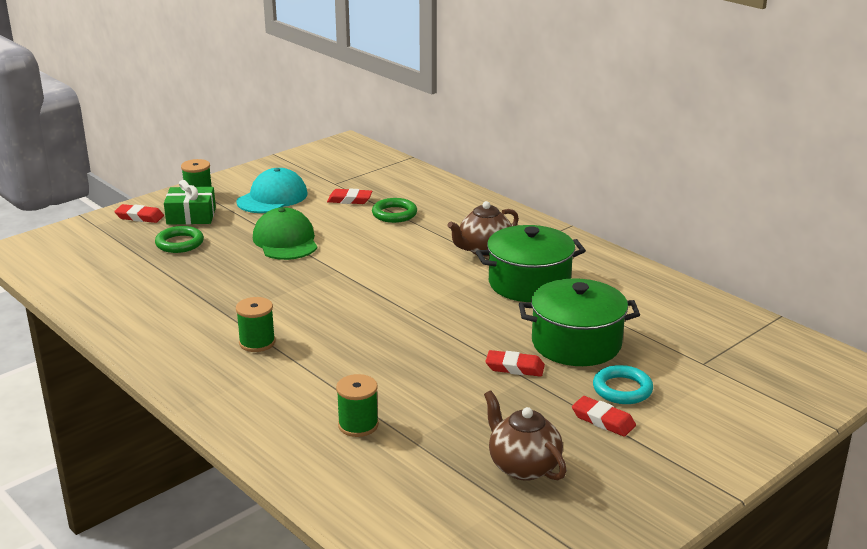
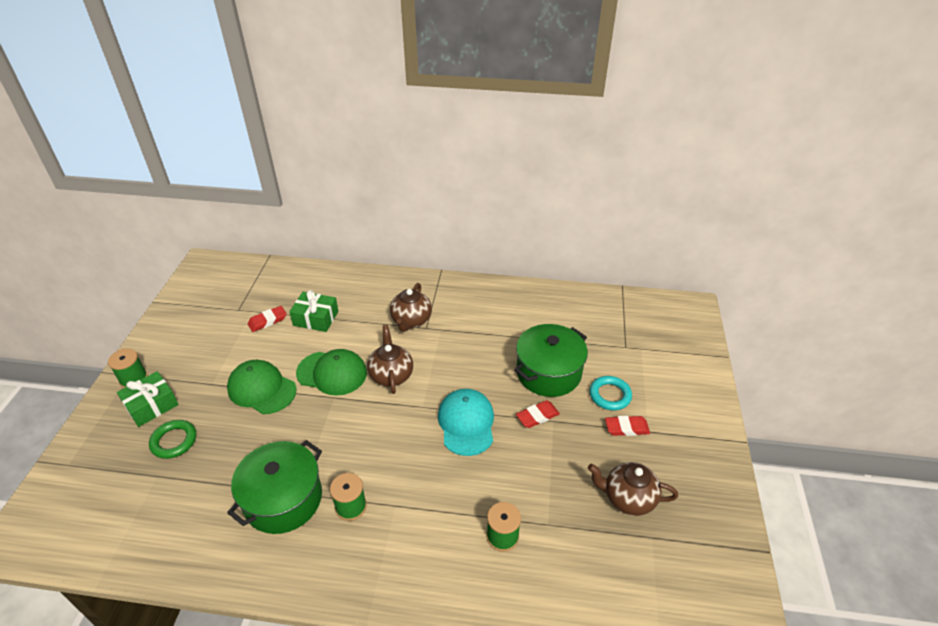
camera: 40 degrees left, 15 degrees up
red eraser [114,204,164,223] -> none
turquoise cap [236,168,308,213] -> turquoise cap moved to [438,389,494,456]
green ring [372,198,417,223] -> green gift [289,290,338,332]
green pot [476,225,586,302] -> green pot moved to [227,440,322,534]
none -> green cap [296,349,367,396]
none -> brown teapot [367,325,413,394]

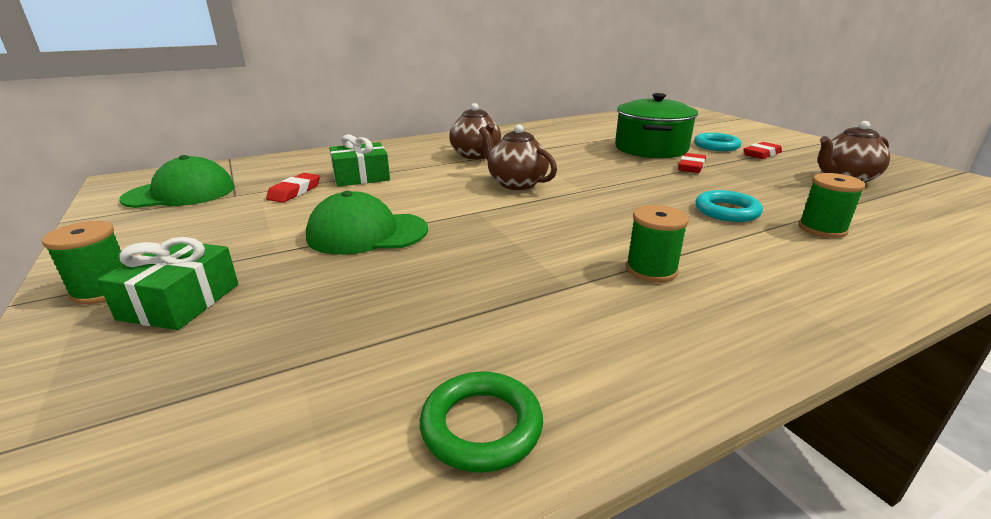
camera: 35 degrees left, 15 degrees down
green ring [149,420,196,459] -> green ring moved to [420,371,543,473]
green pot [227,440,322,534] -> none
green cap [296,349,367,396] -> green cap moved to [119,155,235,208]
turquoise cap [438,389,494,456] -> none
none -> turquoise ring [695,190,763,222]

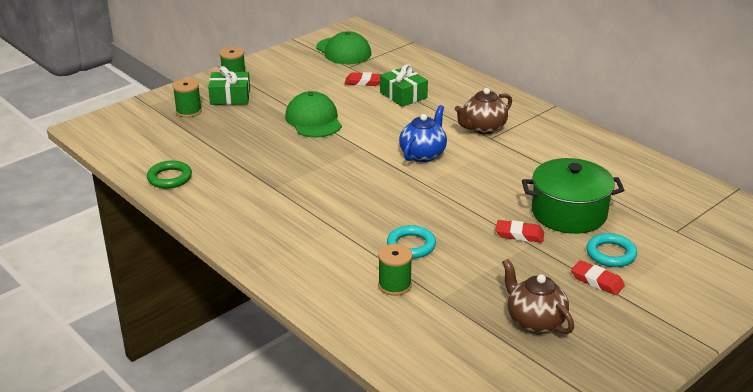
camera: 75 degrees right, 5 degrees up
brown teapot [479,124,557,190] -> blue teapot [399,105,447,162]
green spool [626,205,689,282] -> green spool moved to [173,78,202,118]

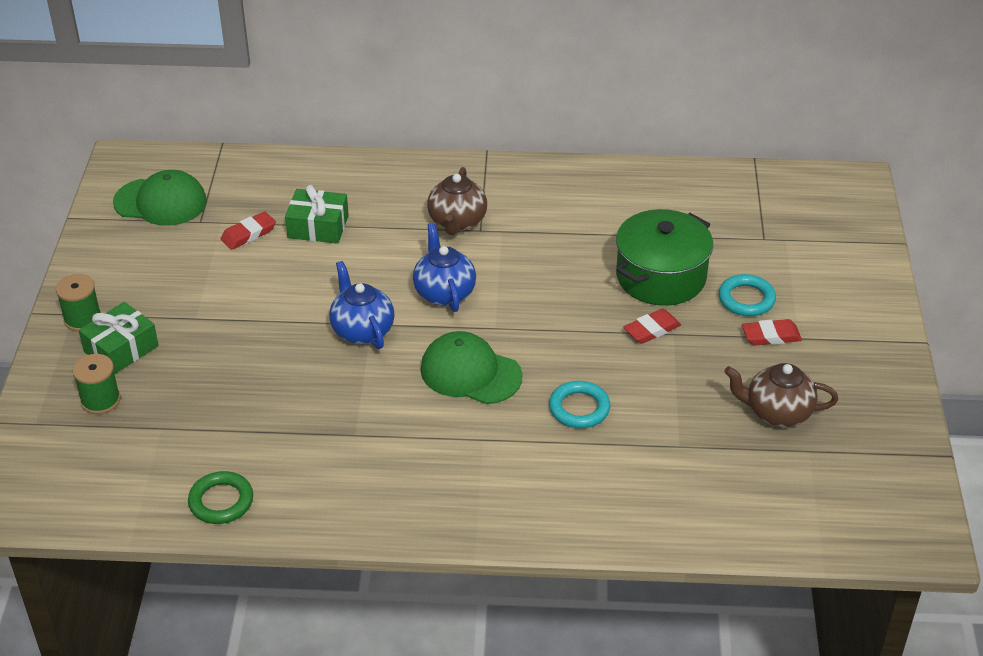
camera: 45 degrees left, 10 degrees up
green cap [285,91,342,137] -> green cap moved to [420,331,522,404]
green spool [378,244,412,296] -> none
none -> blue teapot [329,261,394,349]

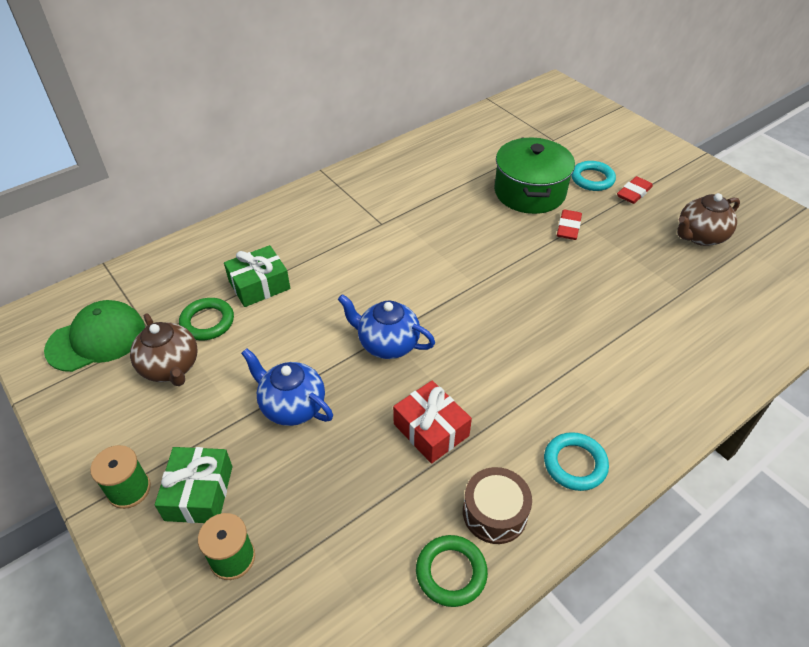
camera: 40 degrees left, 5 degrees up
red eraser [221,211,276,250] -> green ring [179,298,234,340]
blue teapot [413,223,476,312] -> blue teapot moved to [241,348,333,426]
green cap [420,331,522,404] -> none
brown teapot [427,167,487,235] -> brown teapot moved to [130,313,197,386]
turquoise ring [549,381,610,428] -> turquoise ring moved to [544,432,609,491]
none -> red gift [393,381,472,464]
none -> brown drum [463,467,532,544]

